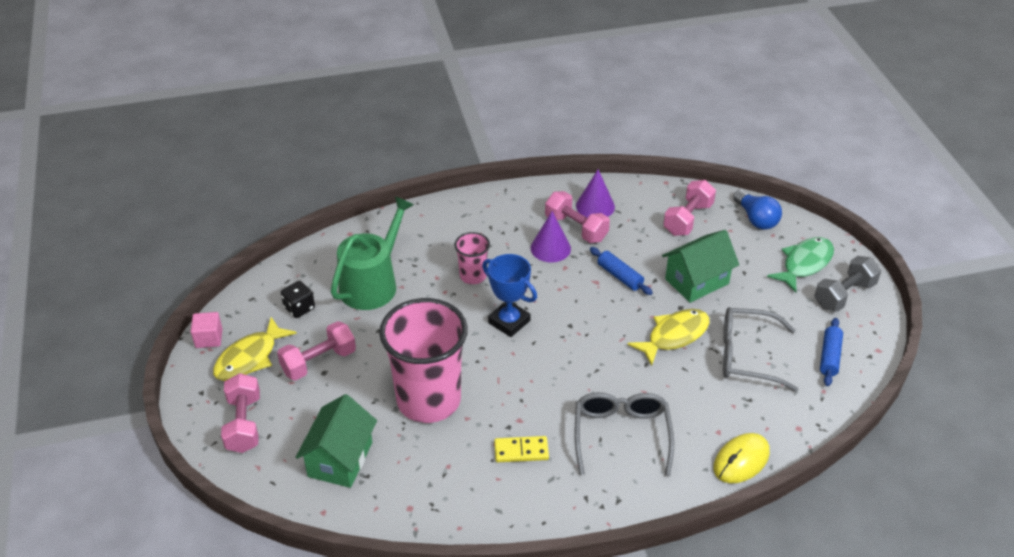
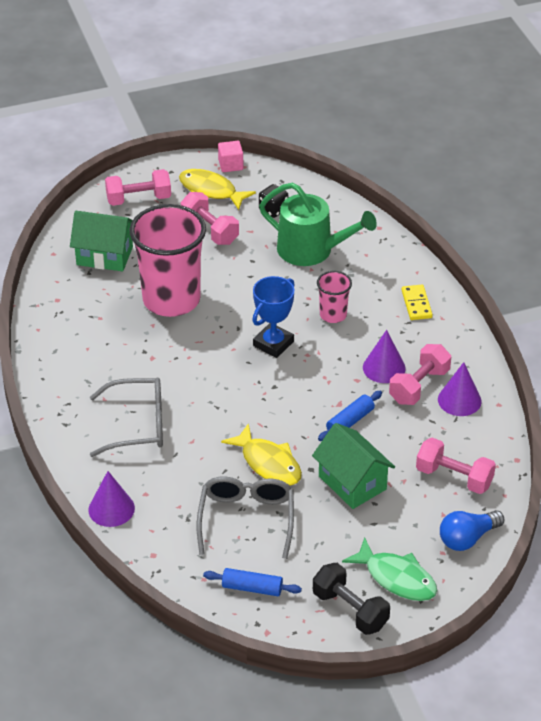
camera: 85 degrees right, 0 degrees up
yellow domino [494,436,549,462] -> yellow domino moved to [401,285,433,320]
yellow mouse [713,433,770,483] -> purple cone [88,471,135,527]
grey dumbbell [814,256,881,312] -> black dumbbell [313,563,390,635]

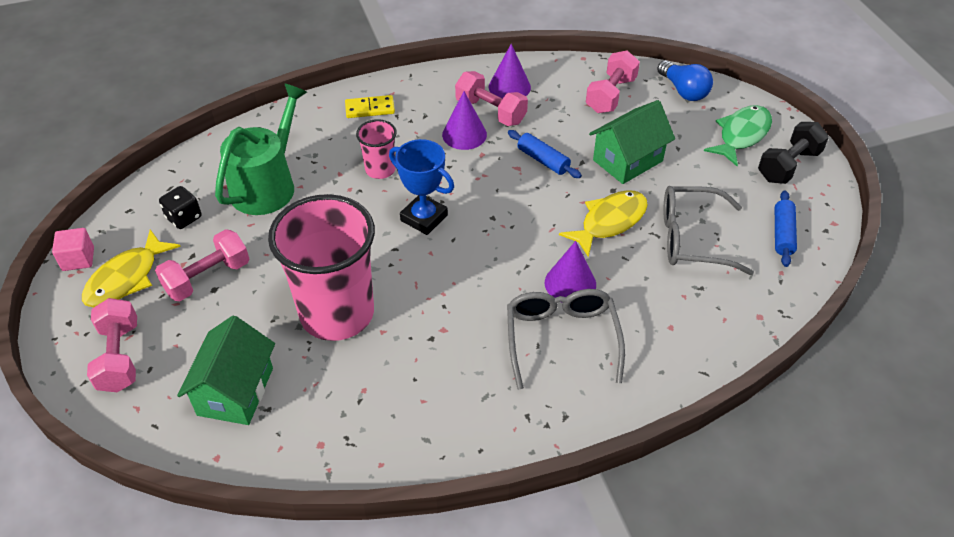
camera: 90 degrees left, 5 degrees up
purple cone [88,471,135,527] -> purple cone moved to [545,241,596,303]

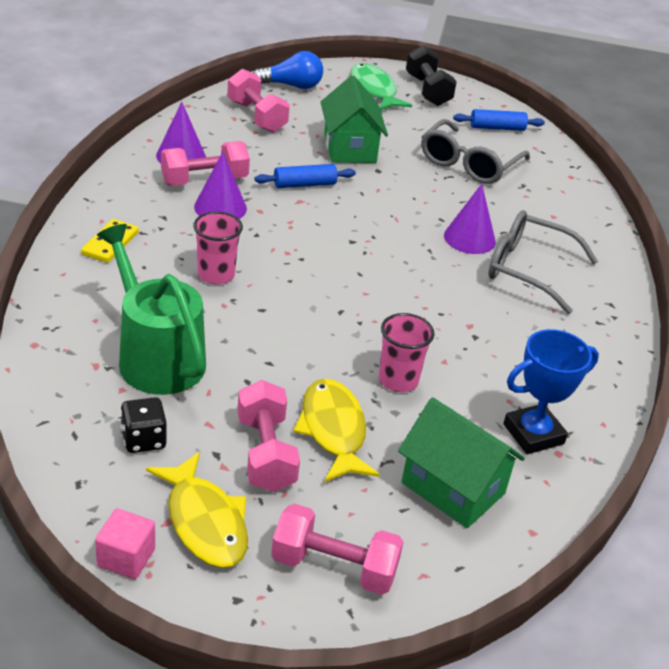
camera: 65 degrees left, 10 degrees down
pink cup [268,194,375,341] -> pink cup [379,313,435,392], size x0.47
blue trophy [389,139,454,235] -> blue trophy moved to [503,329,599,454]
yellow fish [559,190,648,257] -> yellow fish moved to [293,379,380,482]
blue rolling pin [775,190,797,267] -> blue rolling pin turned 45 degrees counterclockwise [453,109,545,131]

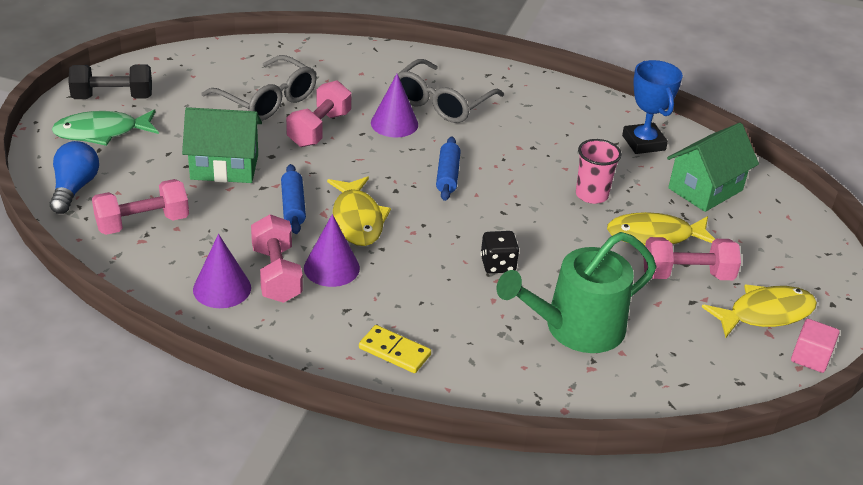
camera: 80 degrees left, 0 degrees up
black dice [120,397,167,453] -> black dice moved to [481,231,519,274]
pink cup [193,211,243,285] -> none
pink dumbbell [271,504,404,595] -> pink dumbbell moved to [286,81,352,147]
blue rolling pin [453,109,545,131] -> blue rolling pin moved to [436,137,461,201]
none -> yellow fish [327,176,391,246]

